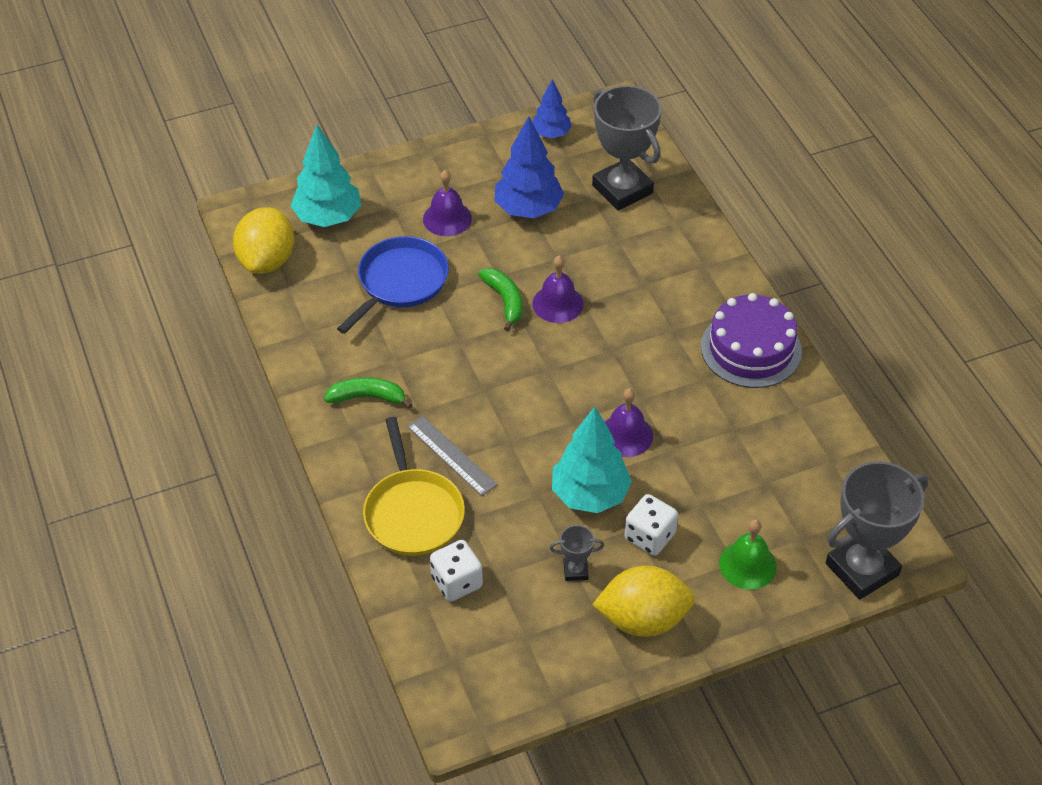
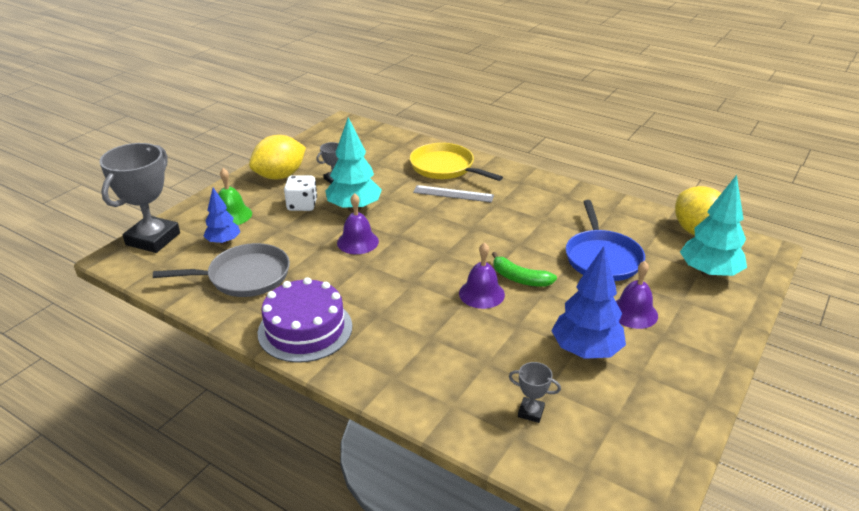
camera: 145 degrees right, 15 degrees down
green banana [324,377,413,409] -> none
white dice [430,540,483,602] -> none
blue tree [532,79,572,138] -> blue tree moved to [203,188,240,245]
grey trophy [592,85,662,211] -> grey trophy [509,362,561,423], size x0.44
none -> grey pan [153,243,290,297]

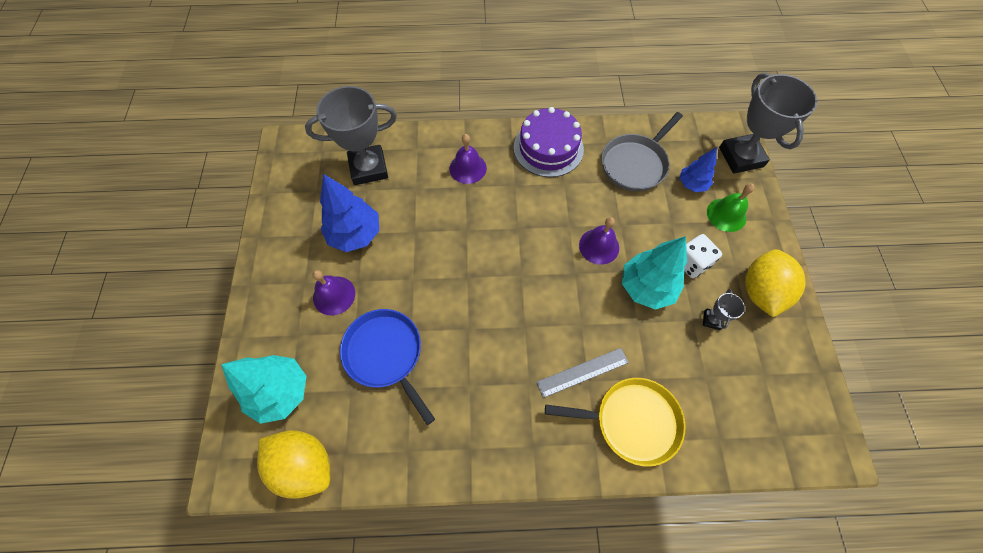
camera: 145 degrees right, 30 degrees up
purple bell [459,243,505,309] -> purple bell moved to [450,134,487,184]
green banana [492,252,557,287] -> none
grey trophy [509,362,561,423] -> grey trophy [305,86,397,185], size x2.30

